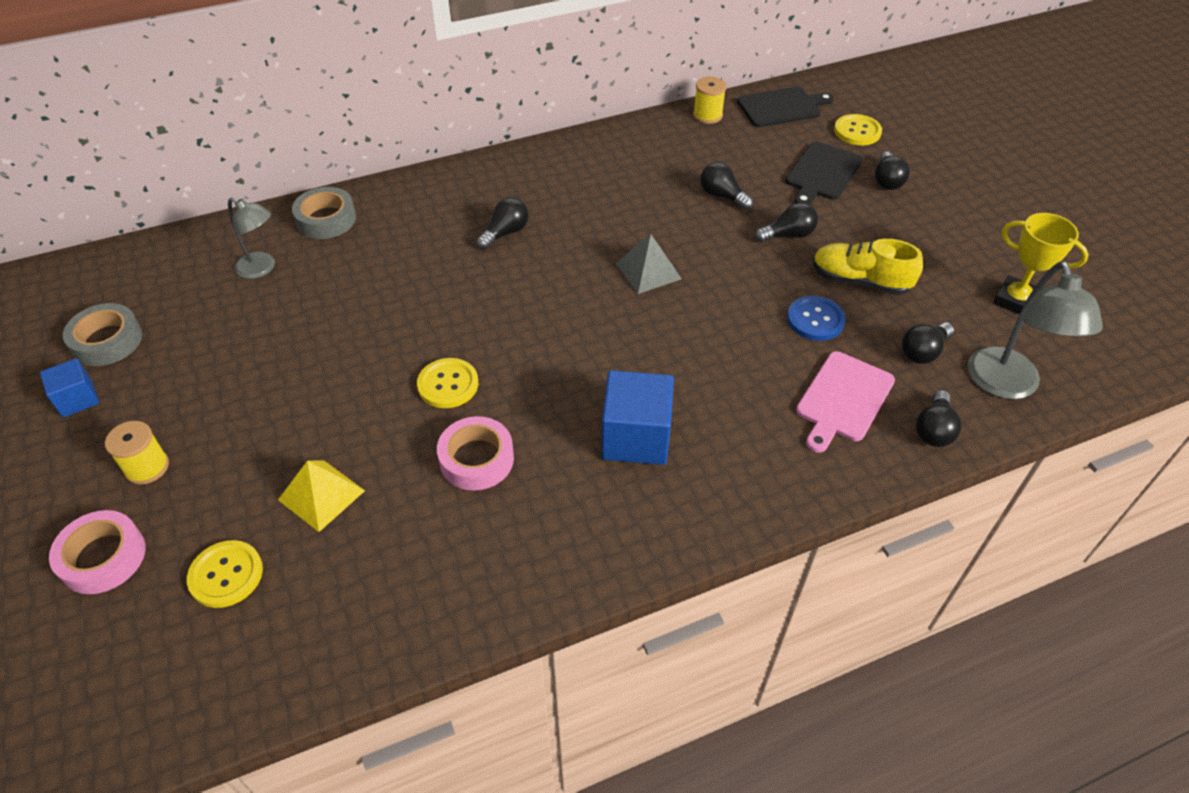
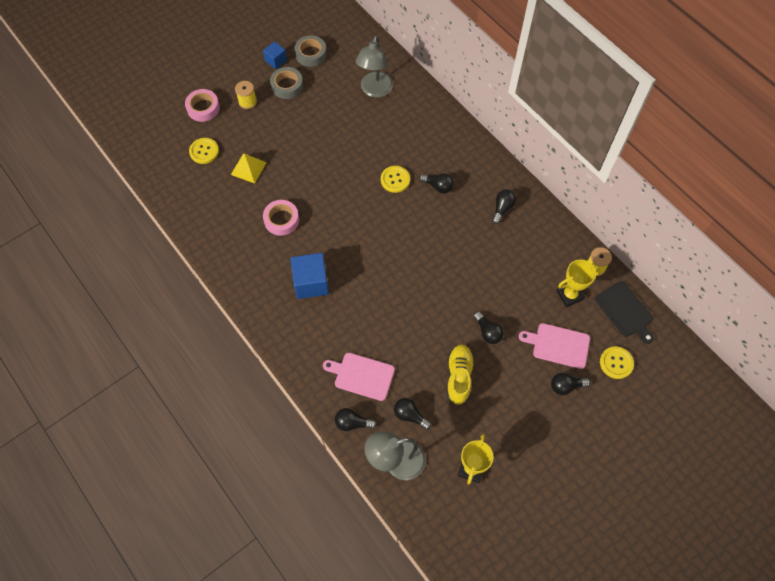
camera: 75 degrees right, 15 degrees up
grey lamp [228,198,275,279] -> grey lamp [356,35,393,98], size x1.60
grey tape [292,187,356,239] -> grey tape moved to [270,67,303,99]
yellow button [417,358,478,408] -> yellow button moved to [381,166,410,193]
grey pyramid [616,234,682,294] -> none
black light bulb [700,162,753,210] -> black light bulb moved to [492,189,516,224]
black cutting board [786,142,863,205] -> pink cutting board [519,323,590,369]
blue button [787,296,846,341] -> none
none -> yellow trophy [556,260,600,307]

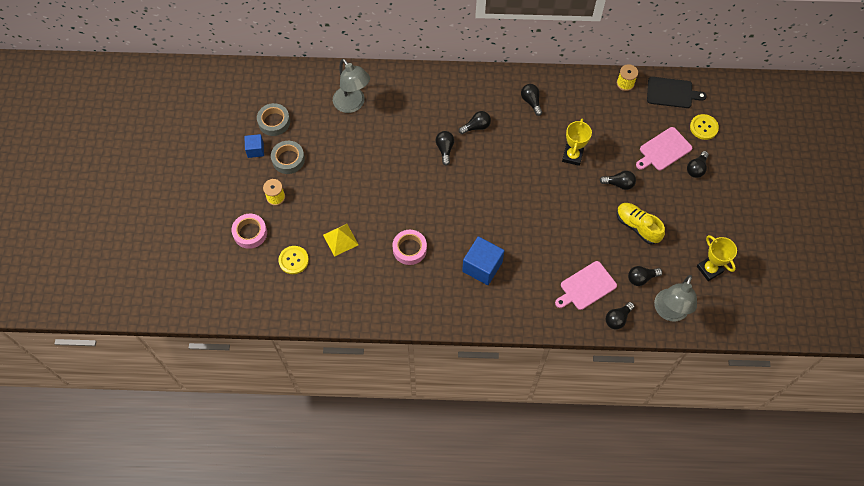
camera: 50 degrees left, 0 degrees up
yellow button [381,166,410,193] -> black light bulb [436,131,454,166]
yellow trophy [556,260,600,307] -> yellow trophy moved to [562,119,592,166]

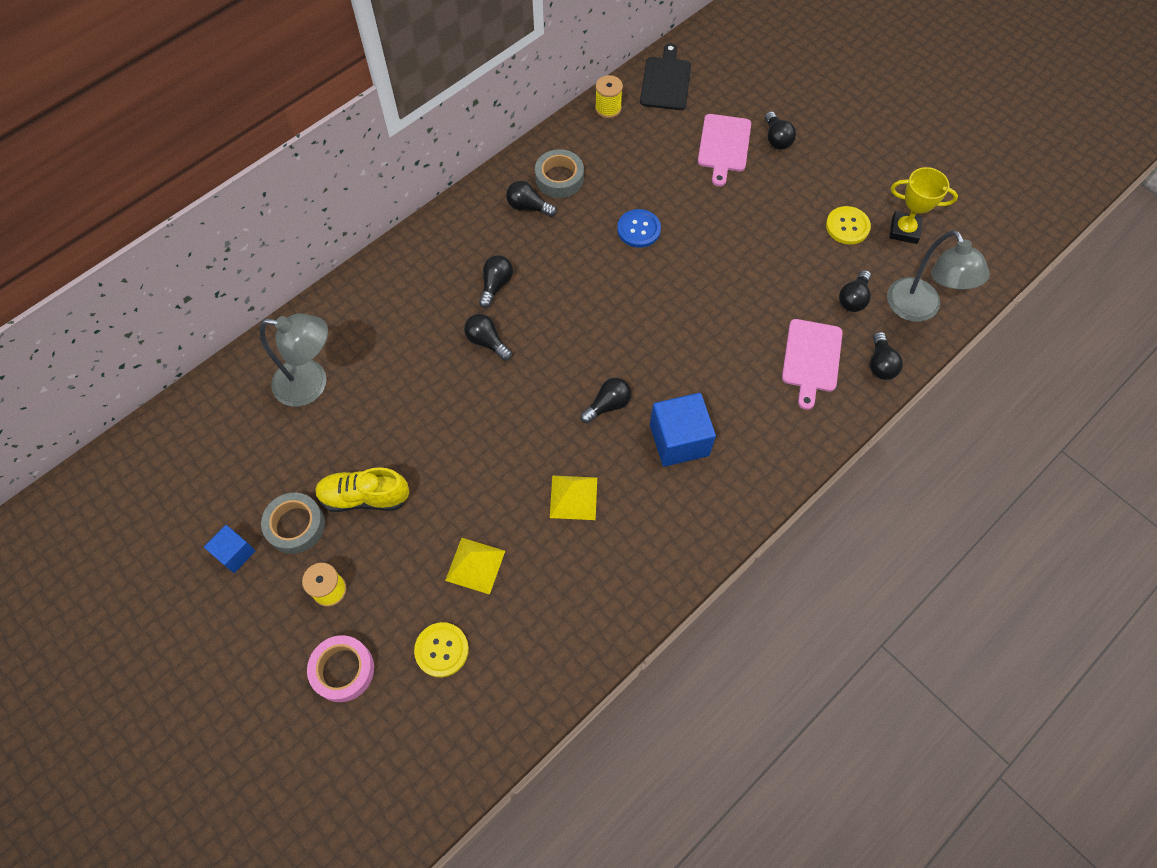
camera: 45 degrees left, 0 degrees up
grey tape [257,103,290,136] -> grey tape moved to [535,149,584,198]
pink tape [392,230,427,265] -> yellow pyramid [550,475,597,520]
yellow trophy [562,119,592,166] -> blue button [617,209,661,248]
black light bulb [600,171,636,190] -> black light bulb moved to [580,378,631,424]
yellow shoe [617,203,665,244] -> yellow shoe moved to [315,467,409,512]
black cutting board [647,77,707,108] -> black cutting board turned 45 degrees counterclockwise [640,44,691,110]
yellow button [690,114,719,140] -> yellow button moved to [826,206,871,245]

